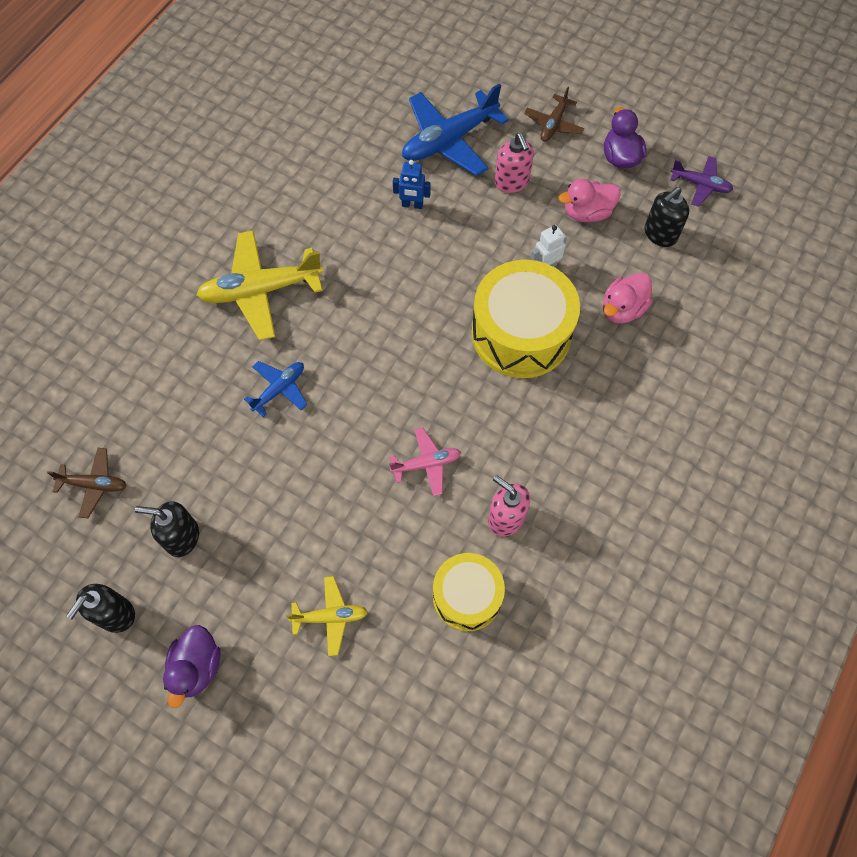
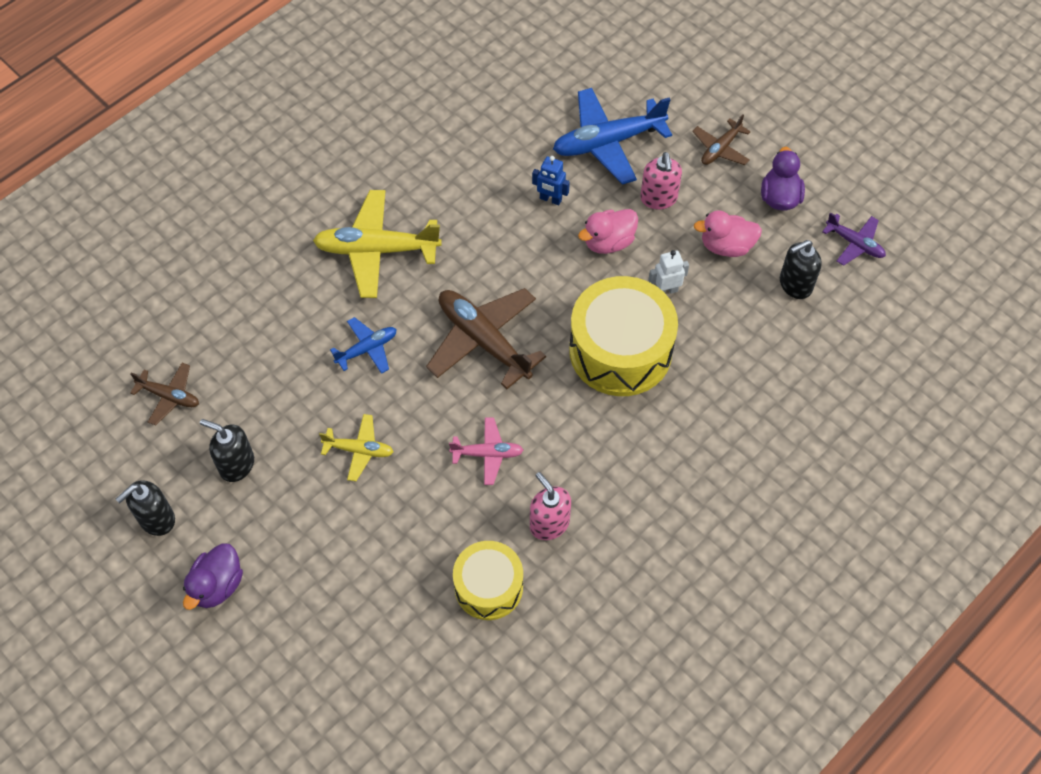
camera: 15 degrees right, 5 degrees down
yellow plane [286,576,368,656] -> yellow plane moved to [319,414,393,481]
pink duck [603,273,652,324] -> pink duck moved to [578,209,638,254]
none -> brown plane [426,288,546,389]

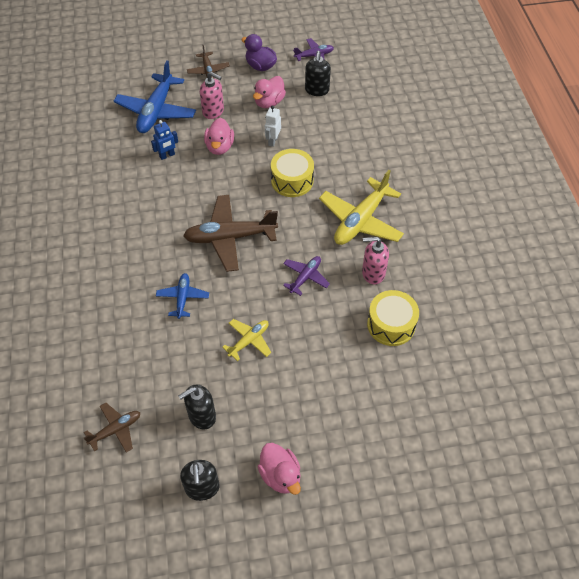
camera: 55 degrees left, 5 degrees down
purple duck [183,543,243,610] -> pink duck [258,443,301,495]
yellow plane [313,190,442,298] -> yellow plane moved to [319,170,404,245]
pink plane [449,418,524,485] -> purple plane [283,256,330,296]
yellow drum [569,276,678,396] -> yellow drum [271,149,314,197], size x0.61

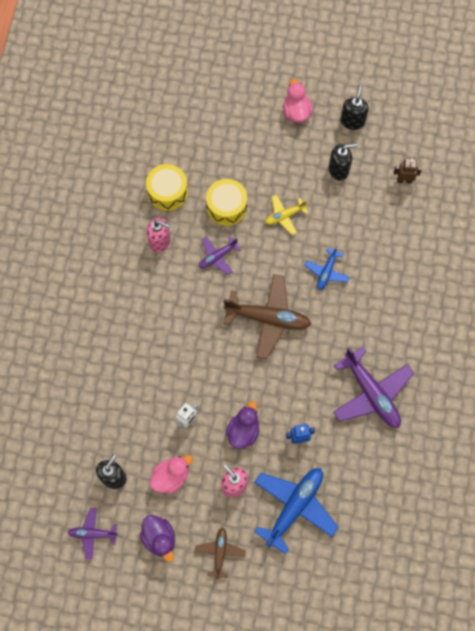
camera: 160 degrees left, 15 degrees up
brown plane [84,403,140,453] -> brown robot [394,158,422,183]
pink duck [204,118,234,155] -> purple duck [226,401,260,449]
yellow drum [271,149,314,197] -> yellow drum moved to [206,179,247,226]
yellow plane [319,170,404,245] -> none
none -> purple plane [333,346,414,428]

